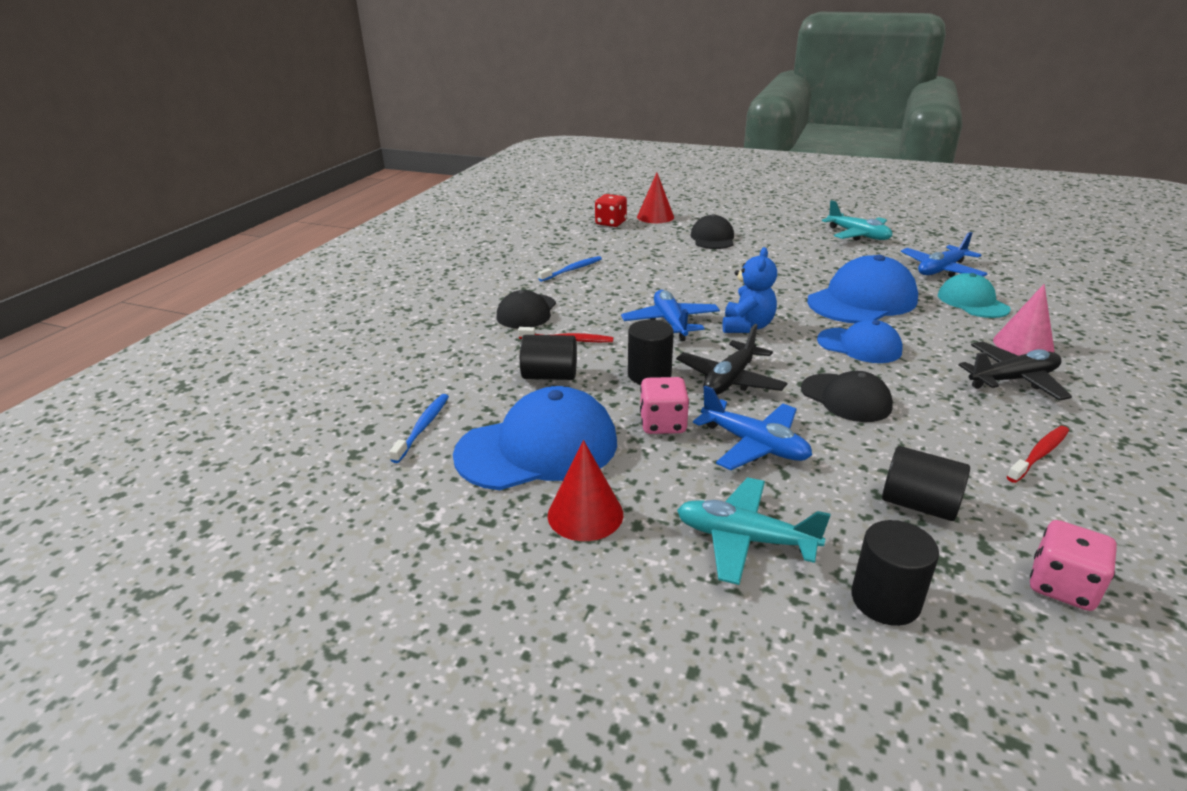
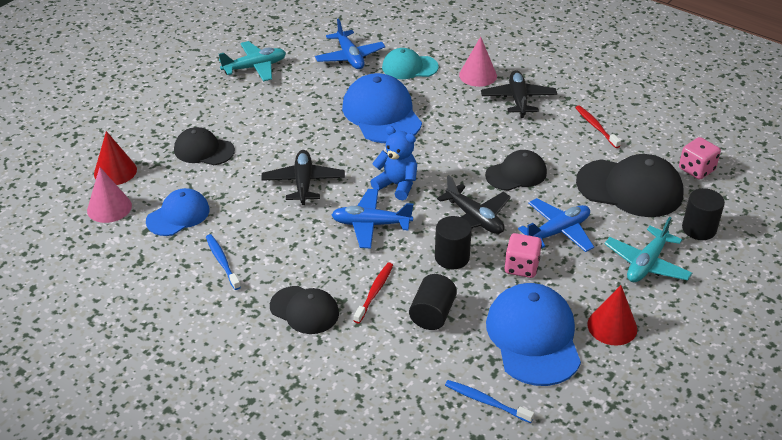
camera: 75 degrees left, 10 degrees up
red dice [595,194,627,227] -> pink cone [87,167,132,223]
blue cap [817,320,903,363] -> blue cap moved to [146,188,210,236]
black cylinder [882,446,970,521] -> black cap [576,154,684,217]
none -> black plane [261,150,345,205]

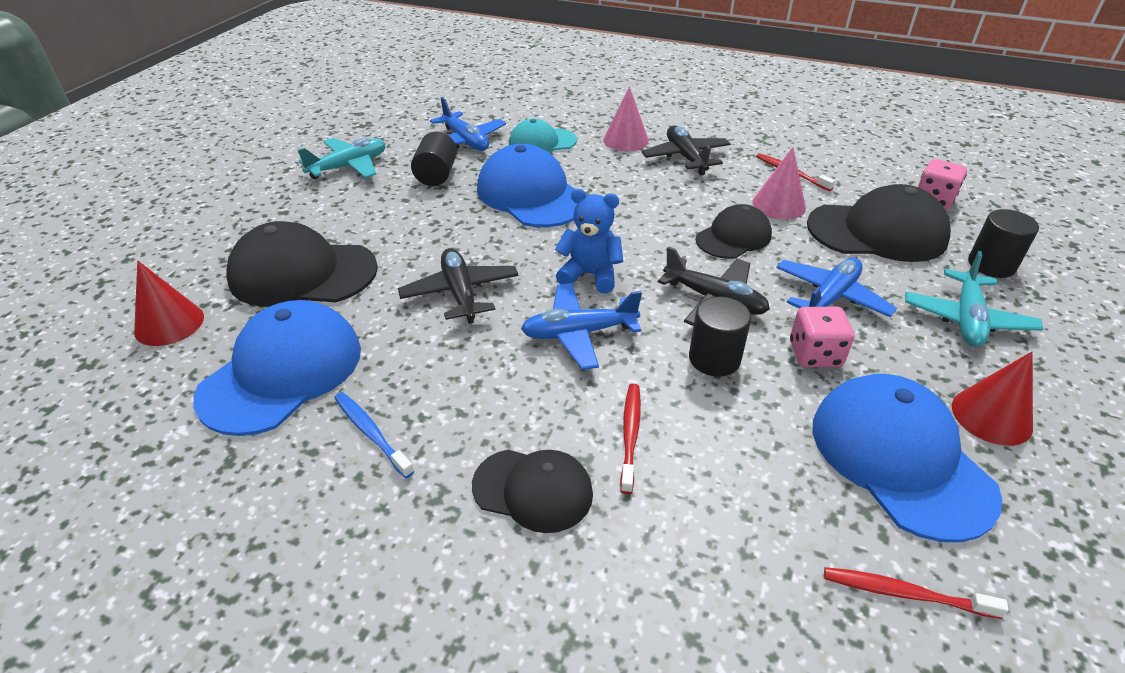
camera: 15 degrees left, 0 degrees up
pink cone [87,167,132,223] -> pink cone moved to [752,147,806,220]
blue cap [146,188,210,236] -> blue cap [193,300,361,436], size x1.64
black cap [174,127,235,165] -> black cap [226,221,378,307], size x1.64
black cylinder [409,274,457,330] -> black cylinder moved to [411,132,457,186]
blue toothbrush [445,380,534,423] -> red toothbrush [824,567,1009,619]

